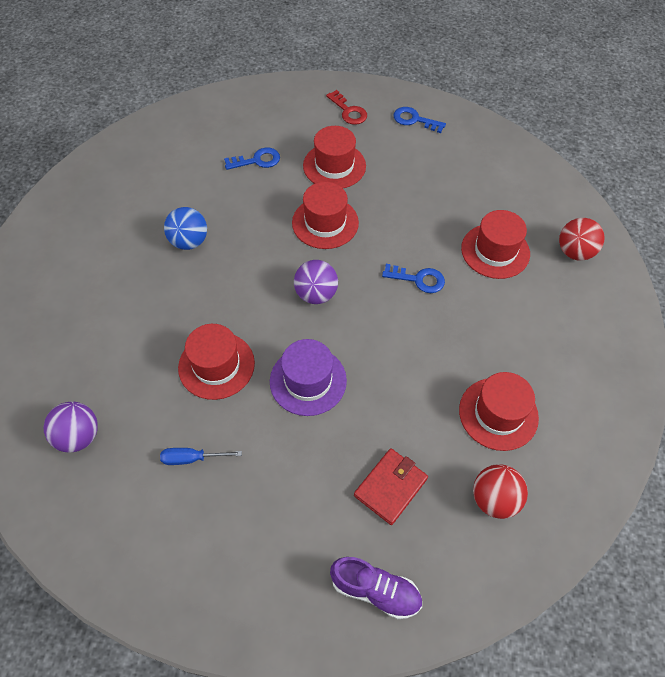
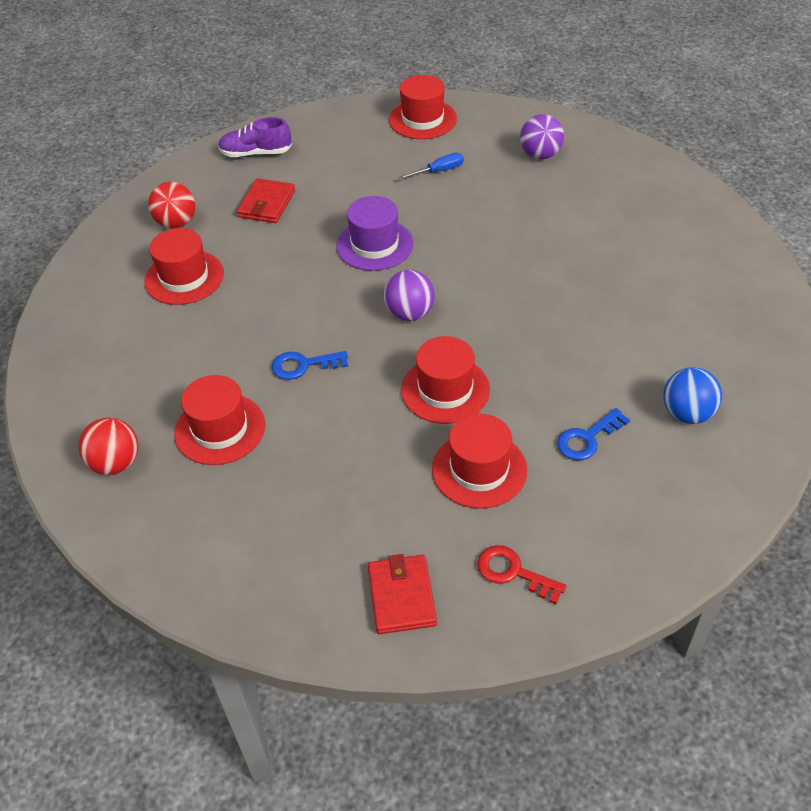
camera: 160 degrees right, 10 degrees down
blue ball [164,207,207,250] -> blue ball moved to [663,367,722,424]
red hat [178,324,255,400] -> red hat moved to [389,75,457,139]
blue key [393,107,446,133] -> red wallet [368,554,437,634]

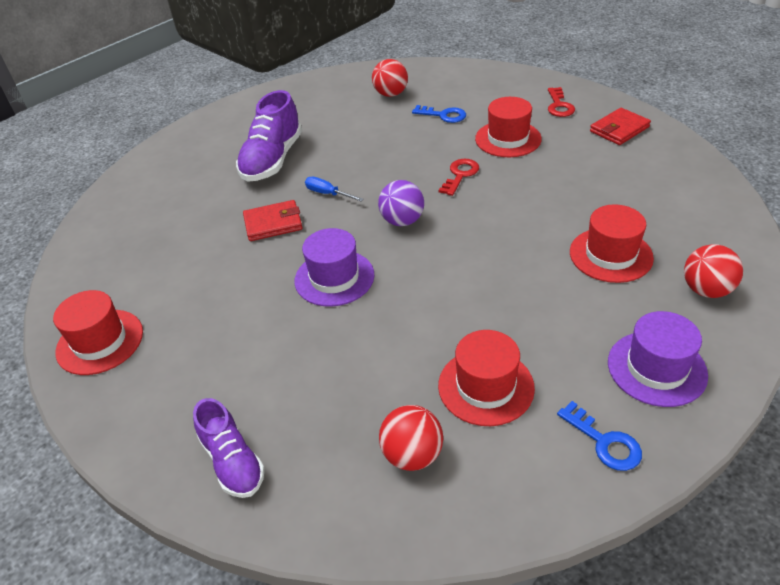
camera: 120 degrees left, 5 degrees down
red wallet [237,178,295,223] -> red wallet moved to [243,200,303,241]
blue key [272,351,348,380] -> blue key moved to [557,401,642,471]
blue screwdriver [398,153,464,180] -> blue screwdriver moved to [305,177,364,202]
red hat [401,336,490,424] -> red key [439,159,479,196]
purple ball [520,114,564,159] -> none
blue ball [663,367,722,424] -> red ball [372,59,408,97]
none -> purple shoe [236,90,302,182]
none -> purple hat [608,311,708,407]

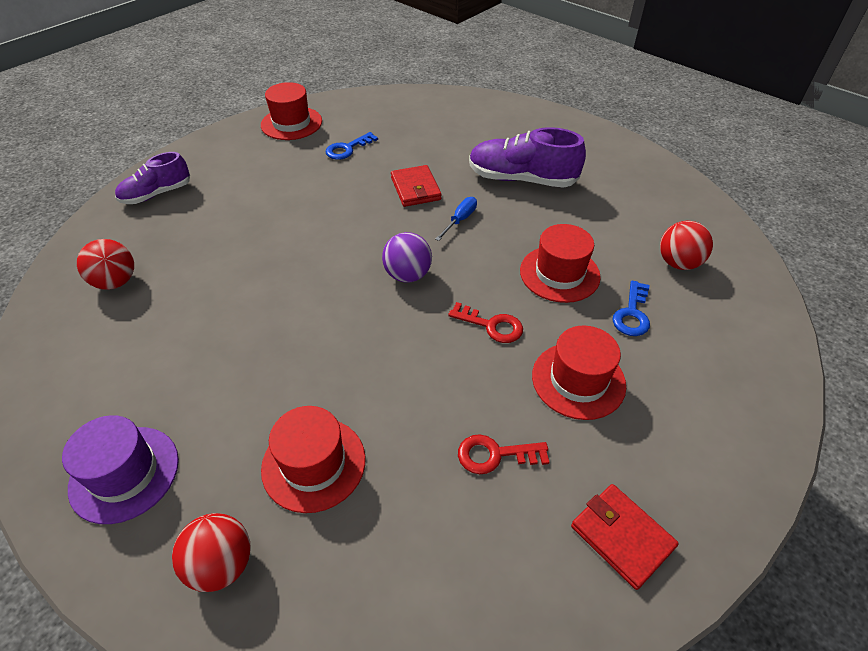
camera: 85 degrees right, 5 degrees up
purple hat [294,228,374,307] -> none
red hat [438,330,535,426] -> red hat moved to [520,224,601,303]
red key [548,87,575,117] -> red key moved to [458,434,549,474]
blue key [557,401,642,471] -> blue key moved to [325,132,378,160]

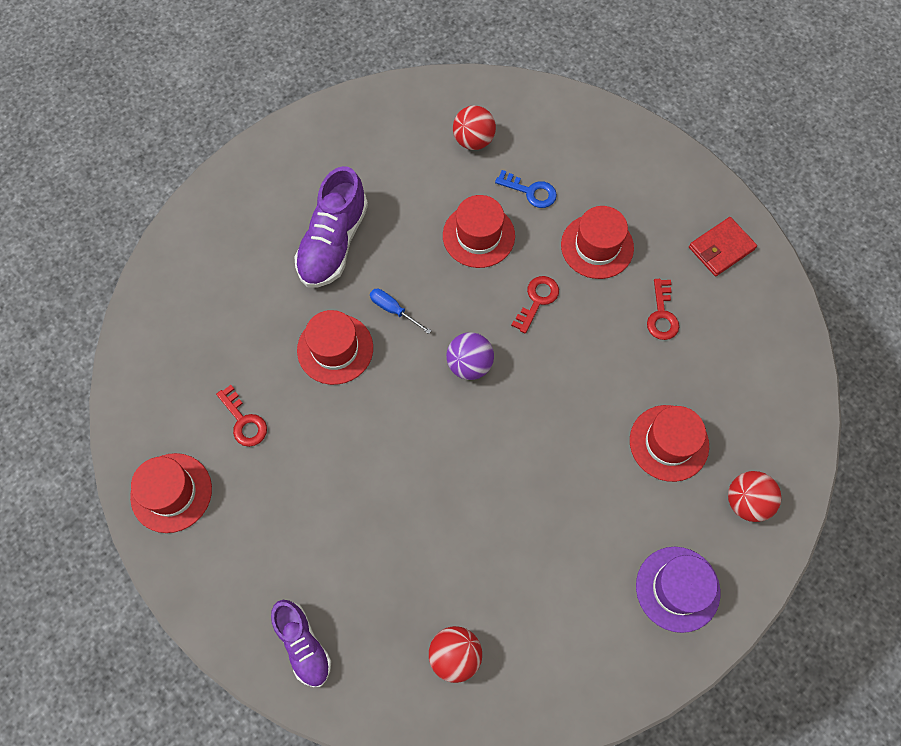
camera: 85 degrees left, 20 degrees up
blue key [325,132,378,160] -> red key [216,385,267,447]
red wallet [391,165,442,207] -> red hat [297,310,373,385]

